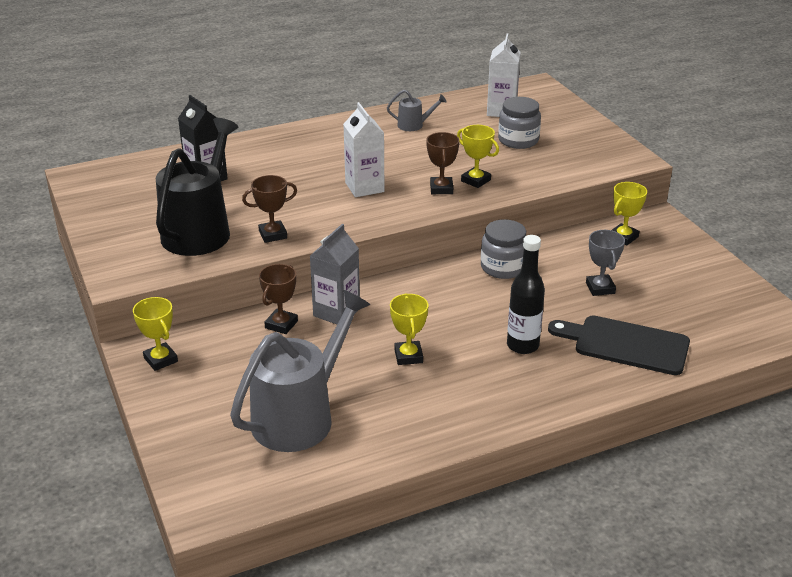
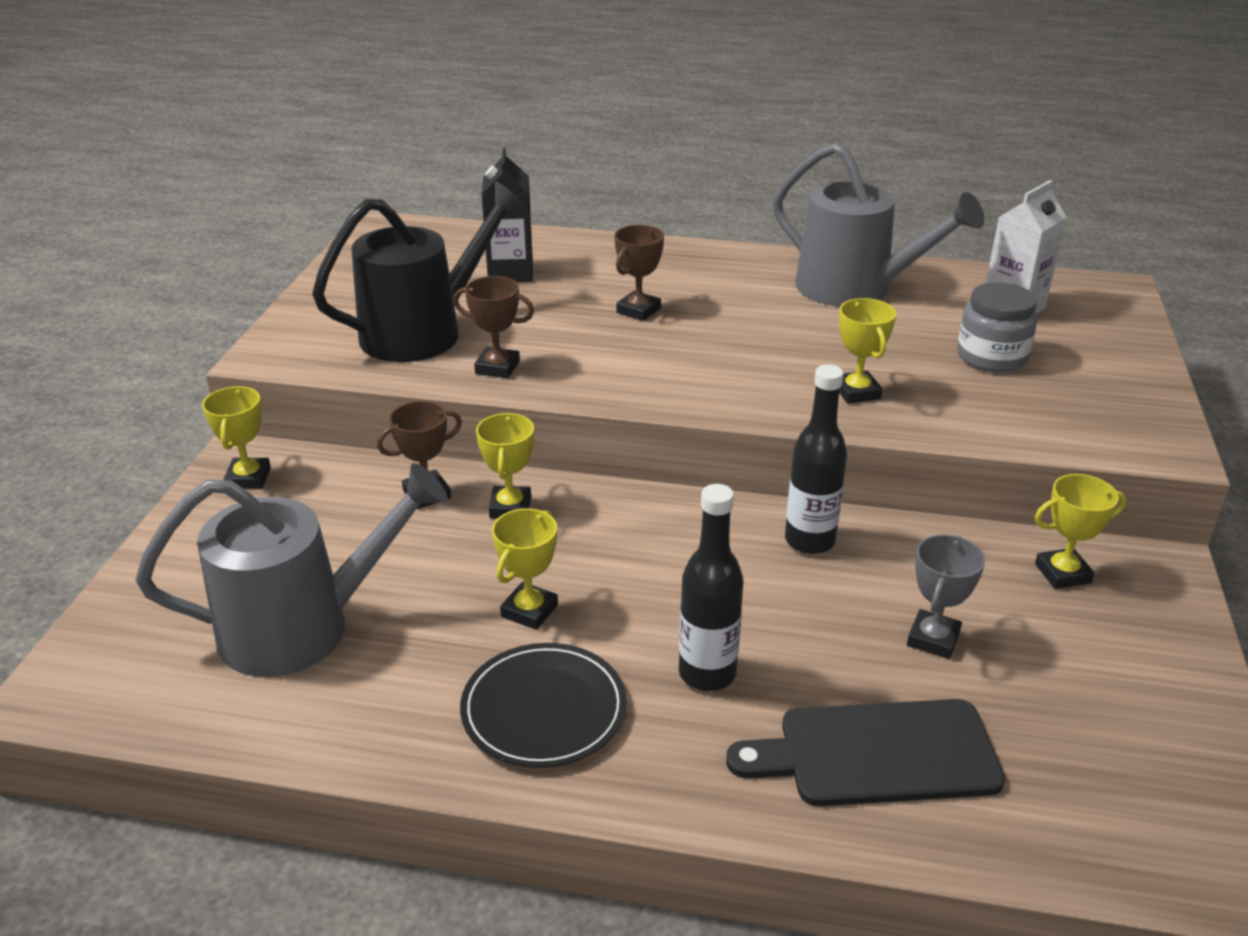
camera: 35 degrees right, 0 degrees up
grey carton [310,224,360,324] -> yellow trophy [476,413,534,519]
white carton [343,102,384,197] -> none
grey watering can [387,90,447,131] -> grey watering can [773,142,984,307], size x2.30
brown trophy [426,132,460,194] -> brown trophy moved to [615,225,664,321]
grey jar [481,219,526,279] -> black bottle [785,365,847,554]
black cutting board [548,316,690,375] -> black cutting board turned 60 degrees counterclockwise [726,699,1005,806]
none -> black plate [460,643,627,768]

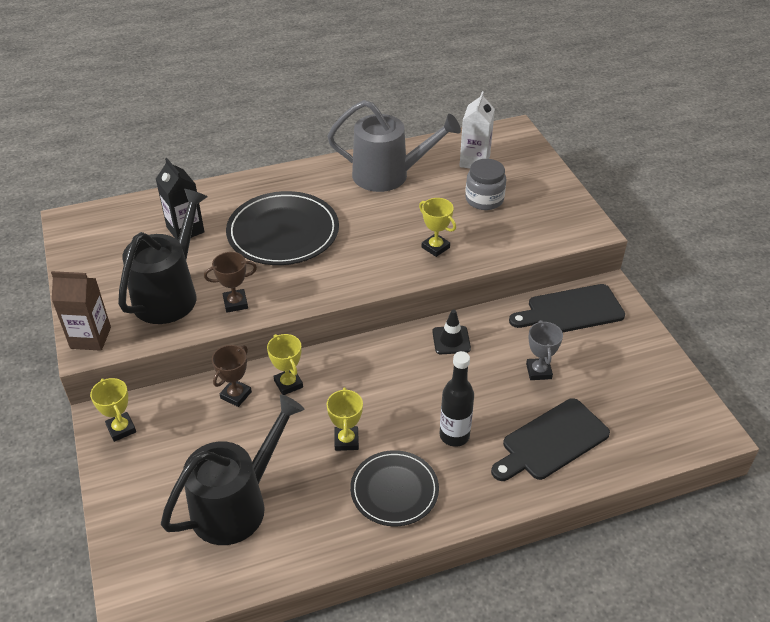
camera: 30 degrees left, 10 degrees up
grey watering can [136,463,448,677] -> black watering can [161,394,304,545]
brown trophy [615,225,664,321] -> black plate [226,191,339,265]
black bottle [785,365,847,554] -> black traffic cone [432,309,471,354]
yellow trophy [1035,474,1126,589] -> black cutting board [509,284,625,332]
none -> brown carton [51,271,111,351]

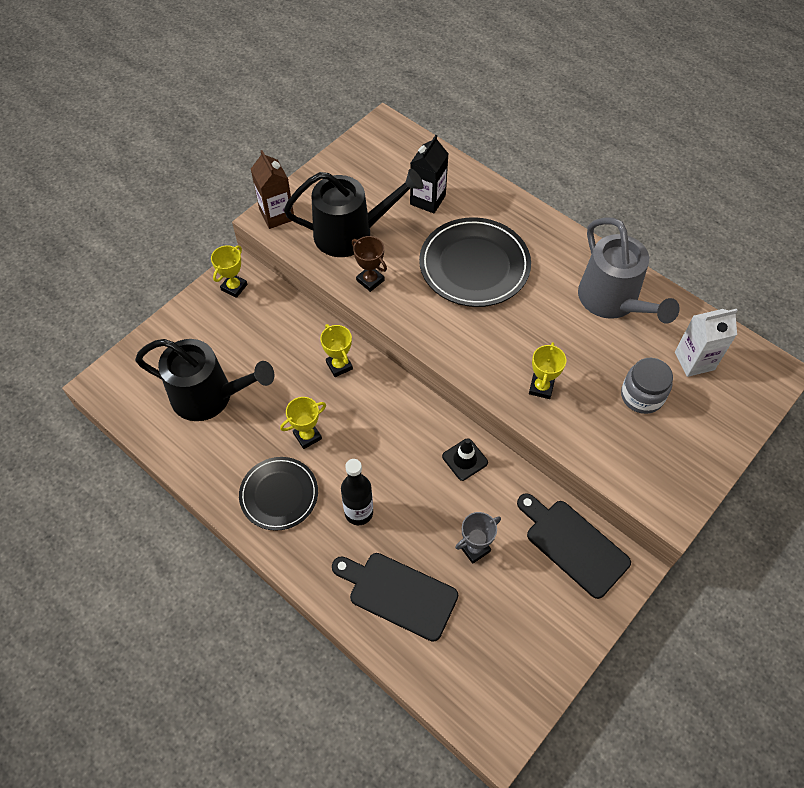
camera: 60 degrees right, 15 degrees up
brown trophy [212,345,252,407] -> none
yellow trophy [267,334,303,395] -> yellow trophy turned 60 degrees counterclockwise [320,324,353,377]

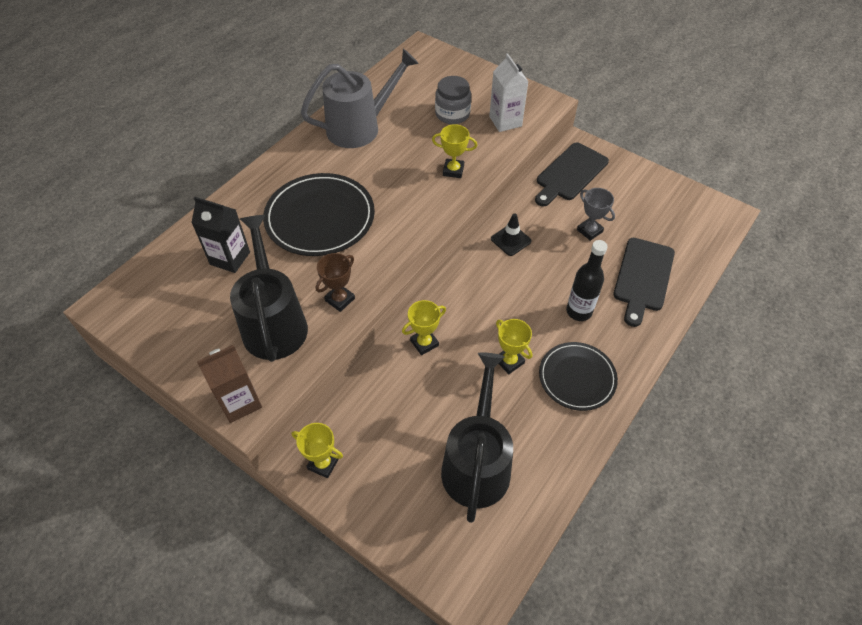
camera: 95 degrees left, 5 degrees down
white carton [675,309,737,377] -> white carton moved to [489,53,529,132]

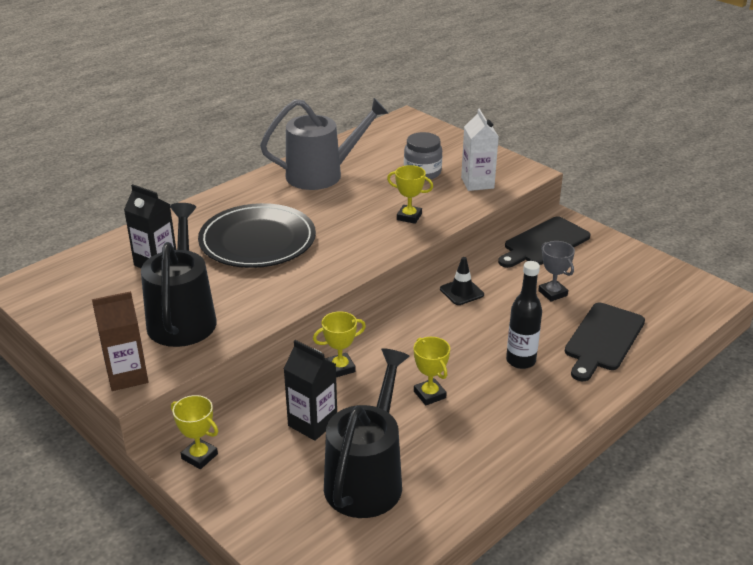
camera: 10 degrees right, 20 degrees down
brown trophy [316,253,355,312] -> none
black plate [539,342,618,411] -> none
none -> black carton [284,340,337,441]

